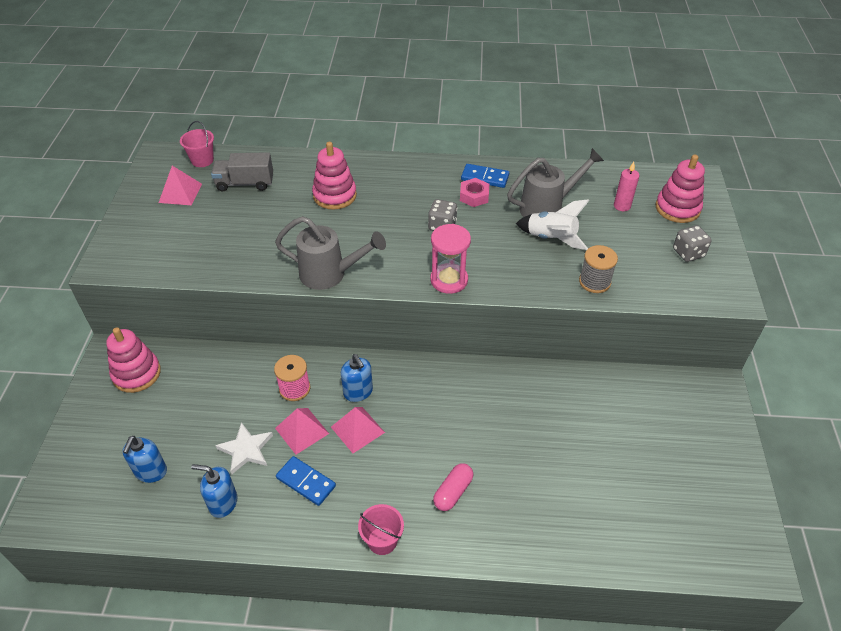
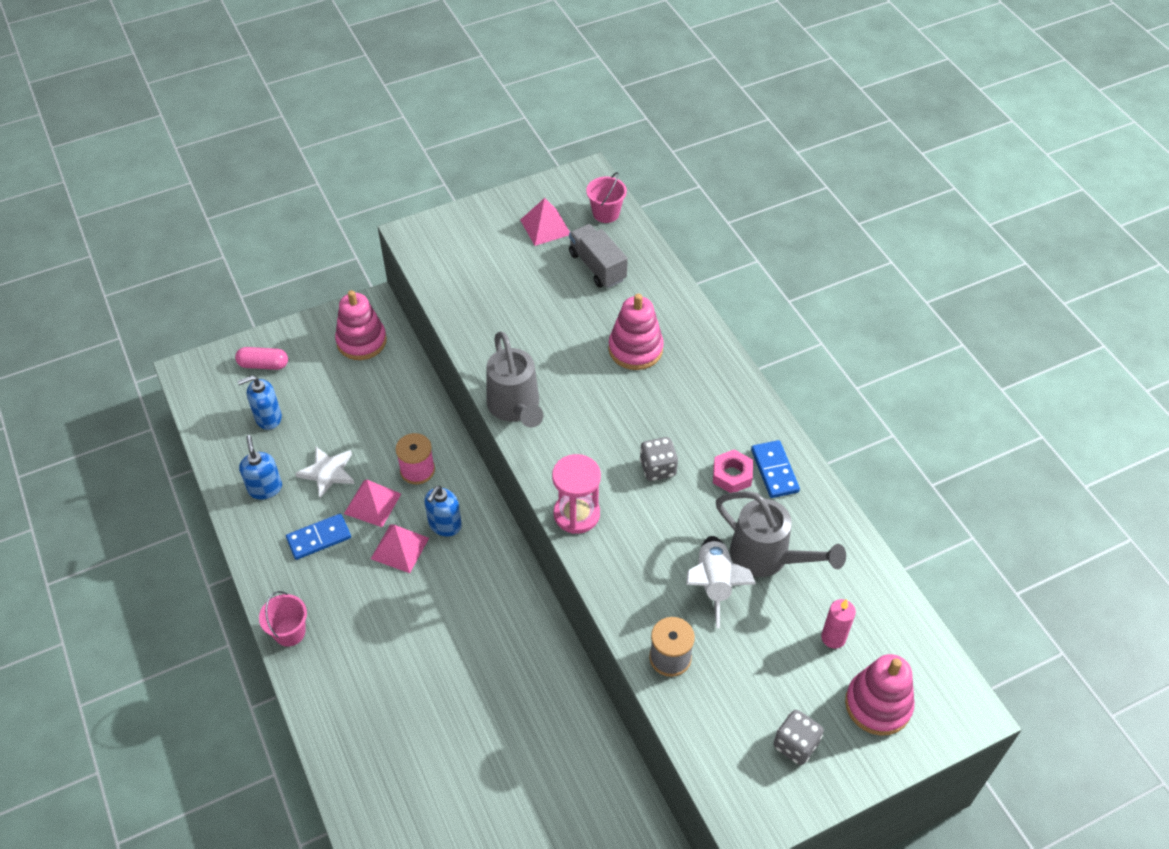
camera: 60 degrees right, 5 degrees up
blue domino [276,456,336,506] -> blue domino turned 60 degrees clockwise [286,514,351,560]
pink capsule [433,463,474,511] -> pink capsule moved to [235,347,288,370]

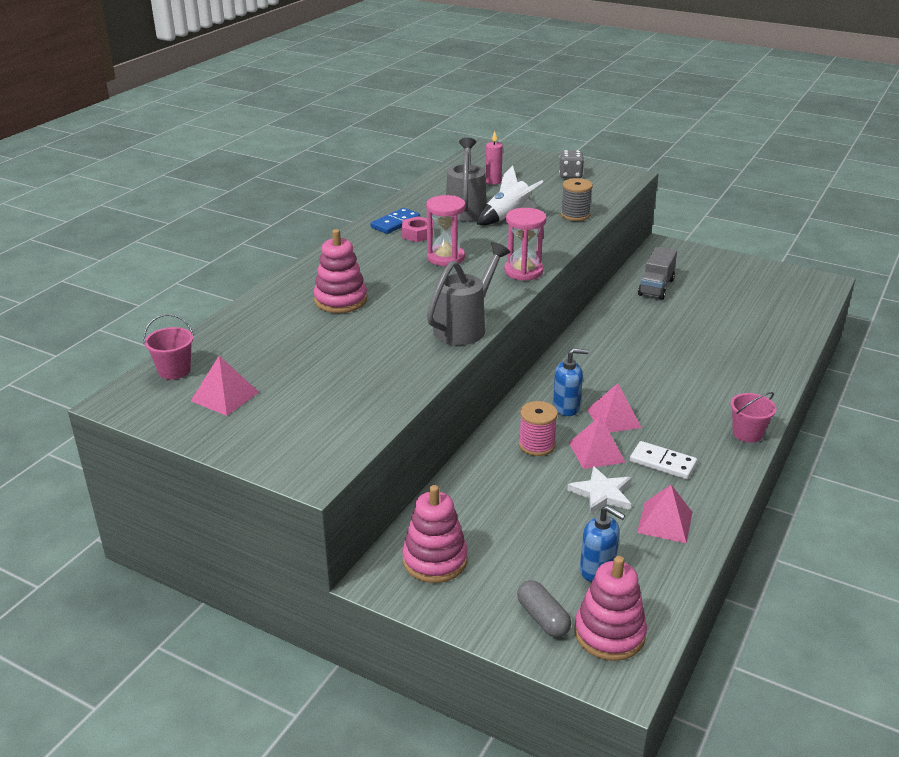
camera: 125 degrees left, 20 degrees down
pink capsule [235,347,288,370] -> grey capsule [517,580,571,638]
blue soap dispenser [239,435,282,499] -> pink pyramid [637,485,692,543]
blue domino [286,514,351,560] -> white domino [630,441,697,479]
grey truck [569,224,628,288] -> grey truck moved to [638,247,677,300]
grey dice [640,437,678,481] -> pink hourglass [426,195,466,266]
pink stacking toy [845,654,915,736] -> pink stacking toy moved to [575,556,647,661]

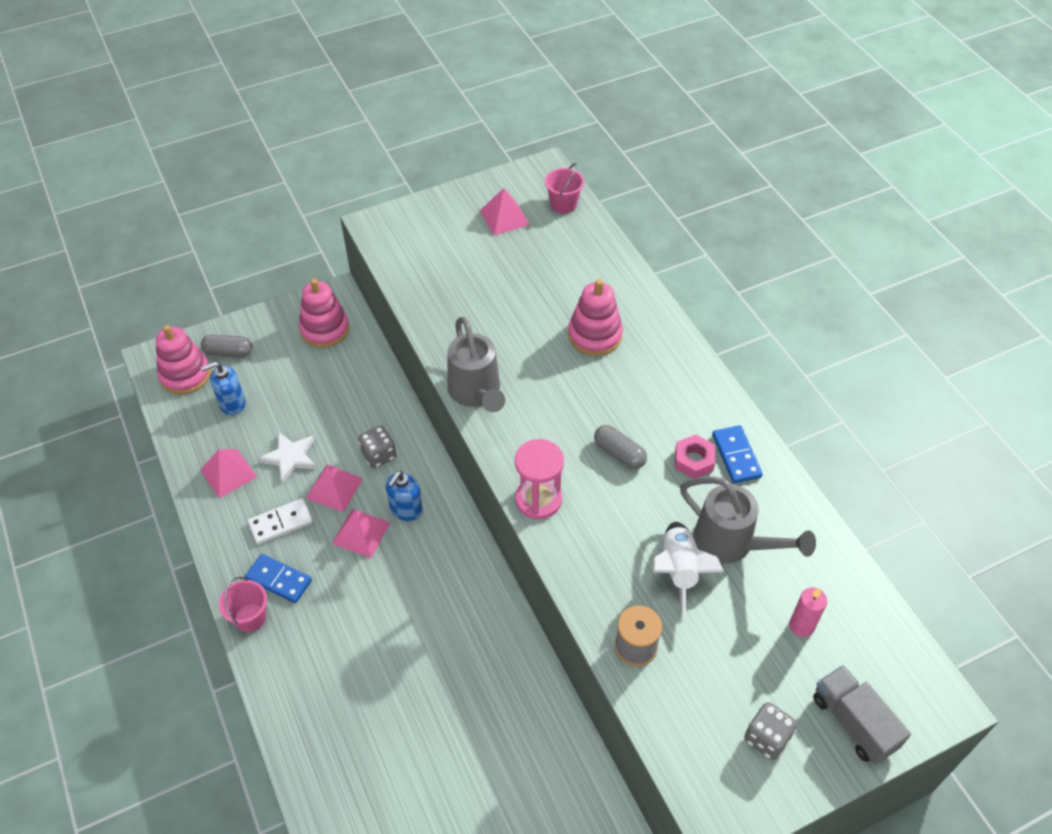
camera: 125 degrees right, 20 degrees up
pink hourglass [426,195,466,266] -> grey capsule [594,425,647,469]
pink spool [519,401,558,456] -> grey dice [358,426,396,468]
grey truck [638,247,677,300] -> grey truck moved to [813,665,911,765]
none -> blue domino [245,554,312,603]

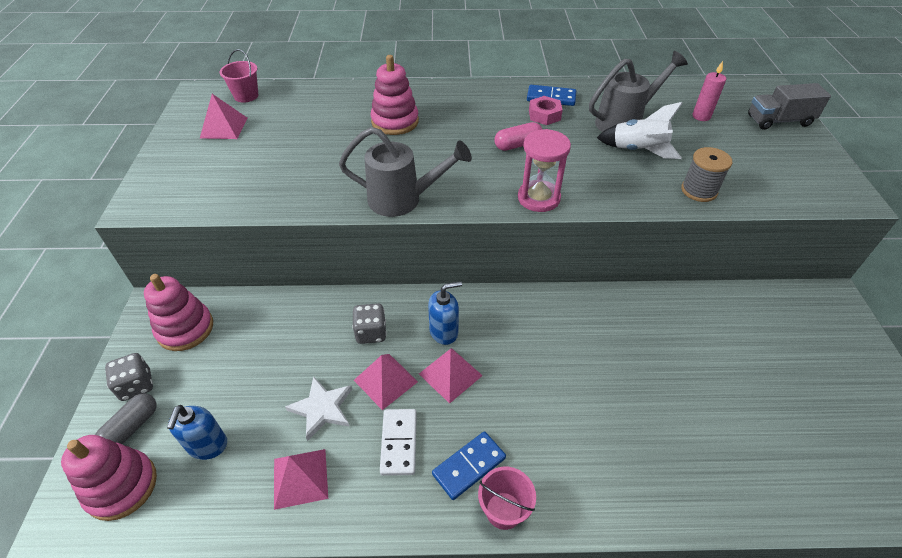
camera: 65 degrees left, 5 degrees down
blue soap dispenser [386,471,423,521] -> blue soap dispenser turned 75 degrees counterclockwise [428,281,462,345]
grey capsule [594,425,647,469] -> pink capsule [495,122,542,151]
grey dice [744,702,797,760] -> grey dice moved to [105,353,153,401]

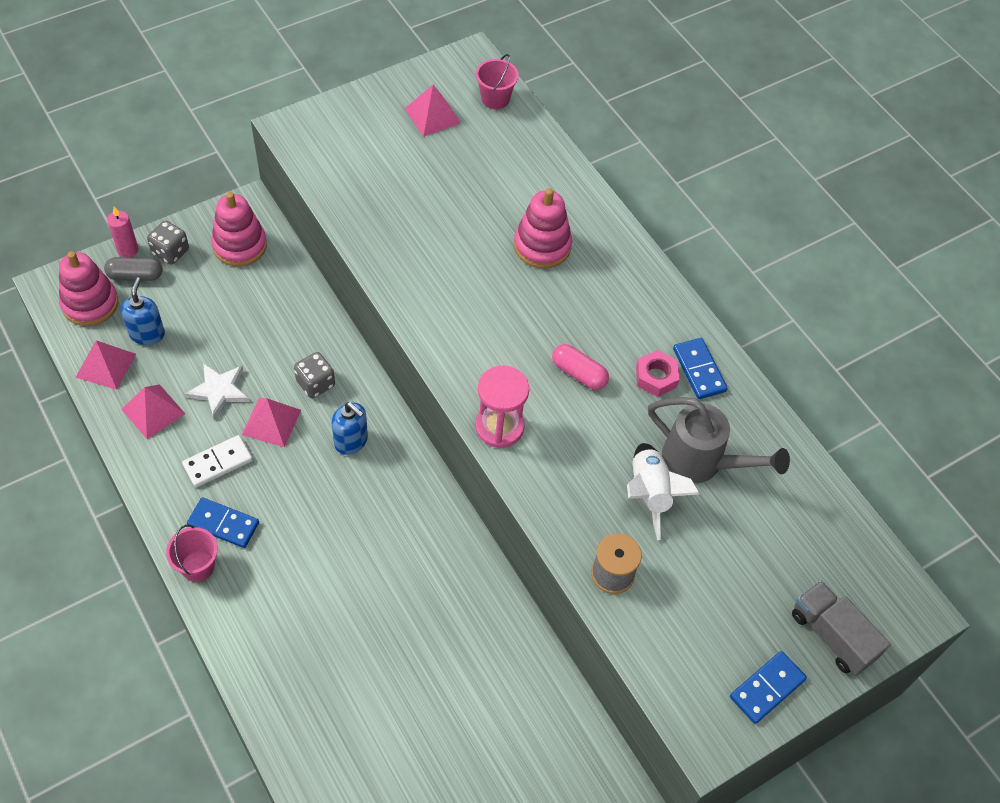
camera: 55 degrees right, 10 degrees up
blue soap dispenser [167,405,227,460] -> blue soap dispenser turned 120 degrees clockwise [121,277,165,345]
grey watering can [339,127,472,217] -> none
pink pyramid [419,348,483,404] -> pink pyramid moved to [75,340,136,390]
pink candle [692,61,726,121] -> pink candle moved to [107,207,138,257]
none -> blue domino [730,651,807,724]

